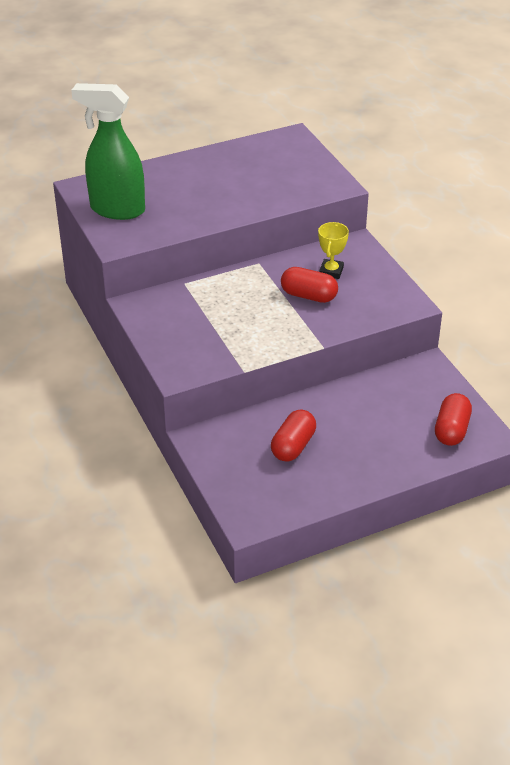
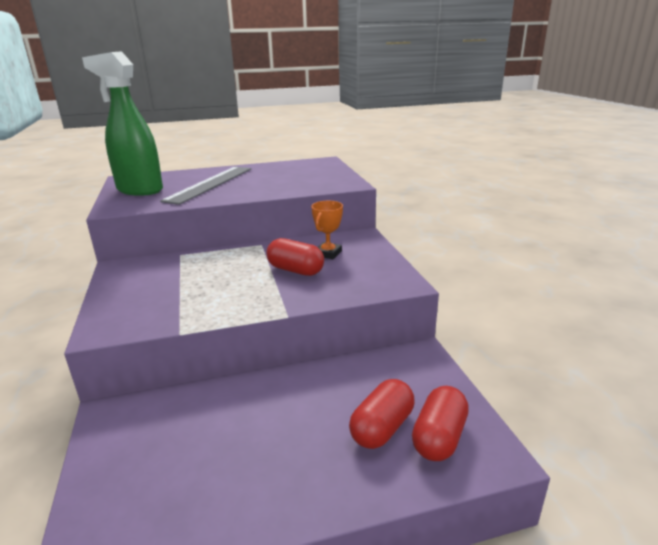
camera: 10 degrees right, 15 degrees down
red capsule [271,409,316,462] -> red capsule moved to [349,379,414,449]
yellow trophy [318,222,349,279] -> orange trophy [311,201,343,259]
none -> grey ruler [160,167,251,205]

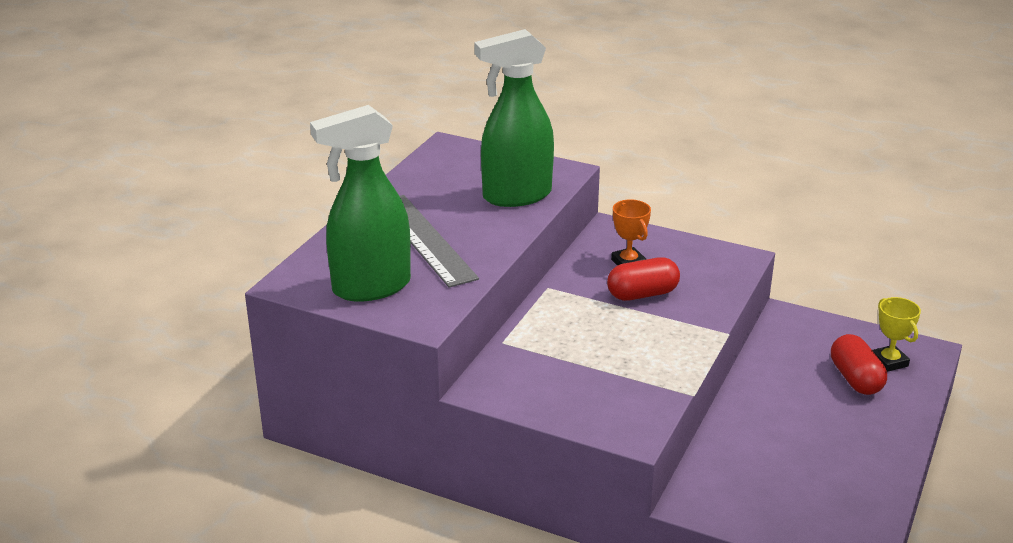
camera: 50 degrees left, 5 degrees up
red capsule [412,386,469,461] -> yellow trophy [872,297,921,372]
none -> green spray bottle [474,29,554,207]

